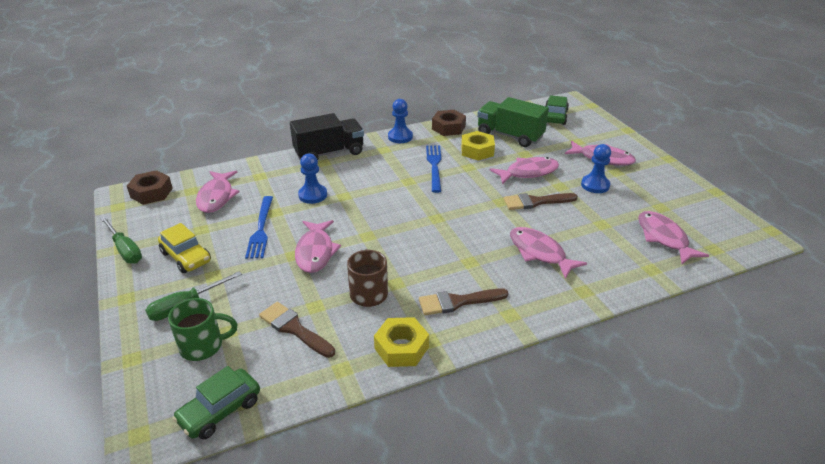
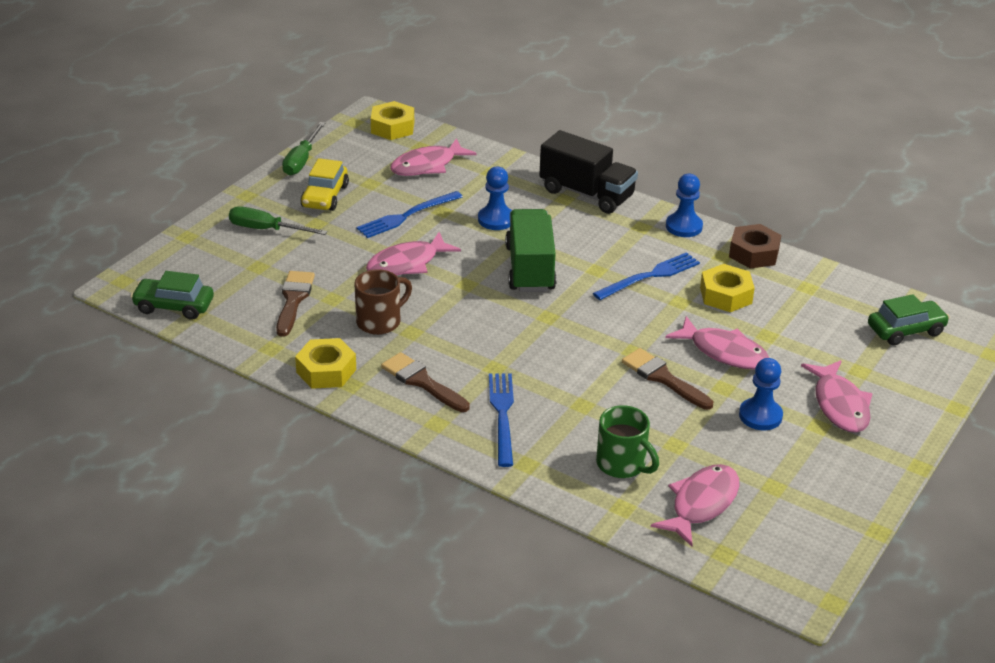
camera: 55 degrees right, 0 degrees up
brown nut [127,170,173,205] -> yellow nut [371,101,414,140]
green mug [168,298,237,361] -> green mug moved to [596,405,659,478]
green truck [477,97,549,147] -> green truck moved to [505,209,557,292]
pink fish [510,227,587,279] -> none
none -> blue fork [489,373,514,467]

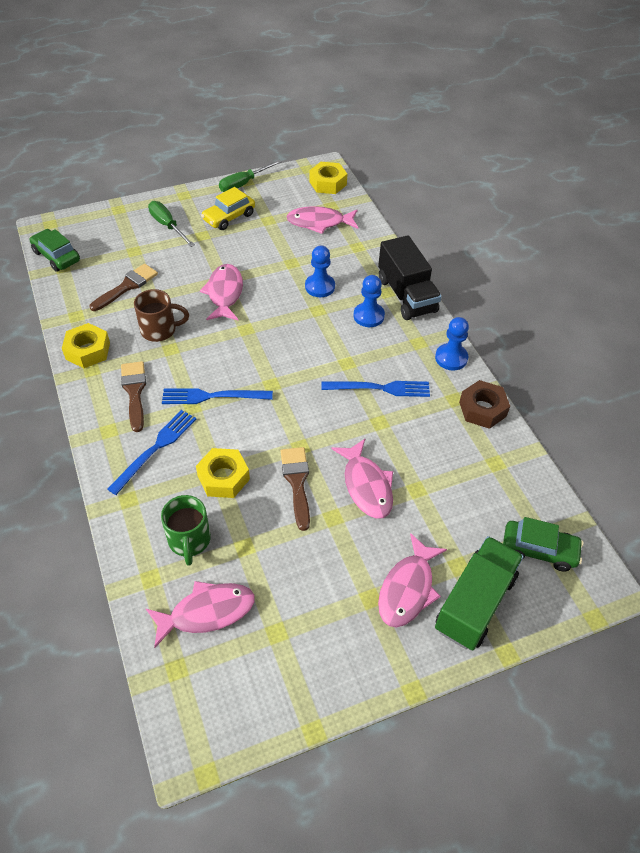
camera: 35 degrees right, 15 degrees up
blue fork [356,191,463,238] -> blue fork moved to [162,388,273,404]
pink fish [366,232,461,276] -> pink fish turned 90 degrees clockwise [200,264,243,320]
green truck [505,209,557,292] -> green truck moved to [435,536,524,650]
yellow nut [700,264,755,312] -> yellow nut moved to [196,448,250,498]
blue pawn [739,358,783,430] -> blue pawn moved to [353,275,385,327]

